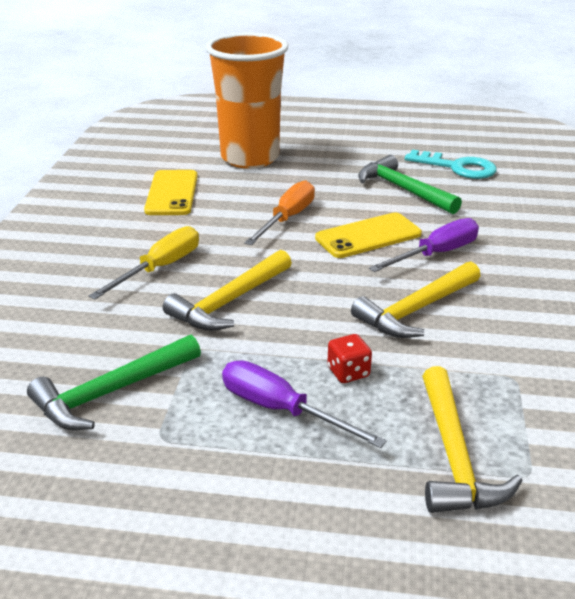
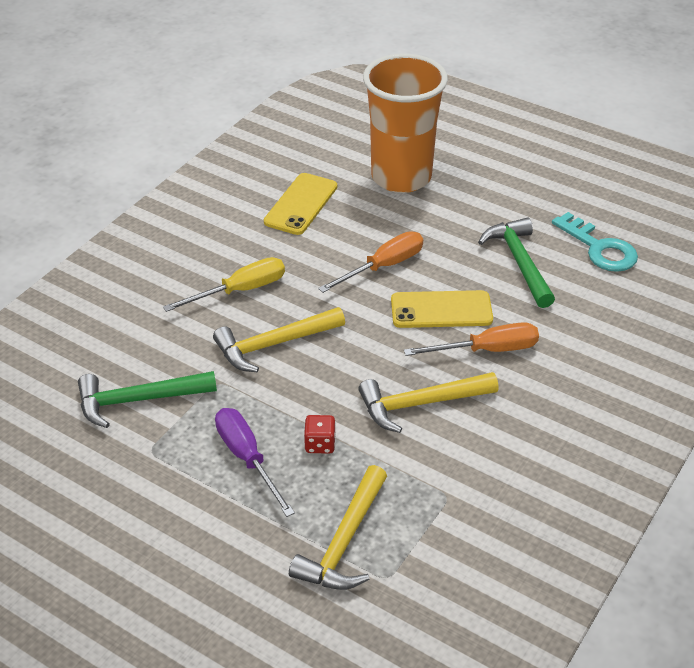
camera: 25 degrees right, 10 degrees up
purple screwdriver [369,218,479,272] -> orange screwdriver [404,322,539,356]

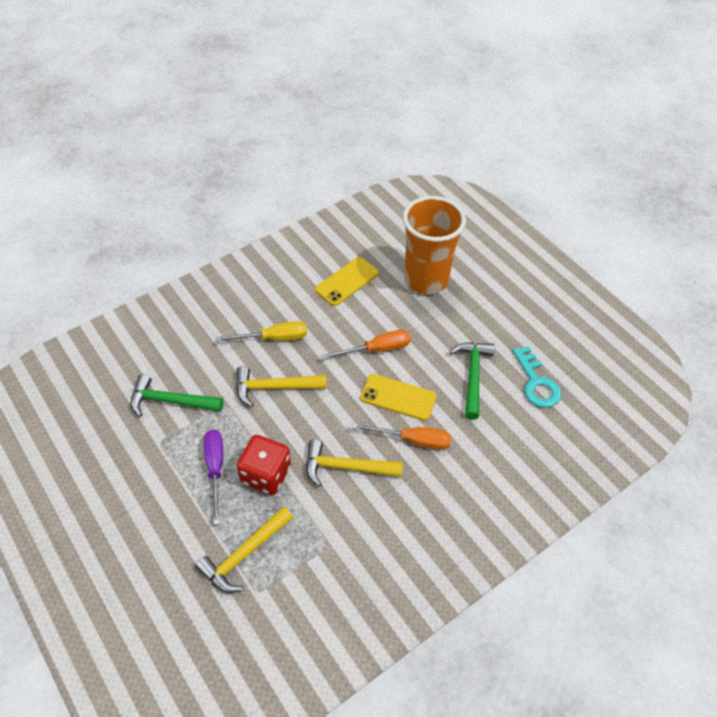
camera: 20 degrees right, 10 degrees up
red dice [304,415,336,454] -> red dice [237,435,291,495], size x2.01

